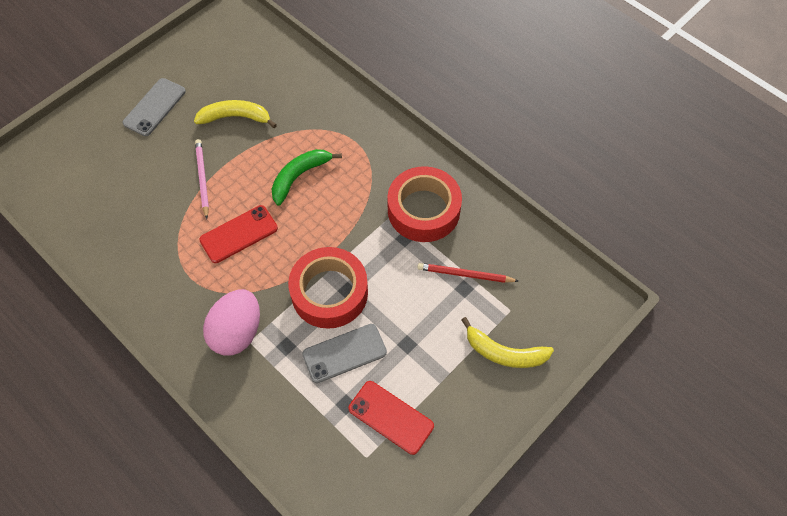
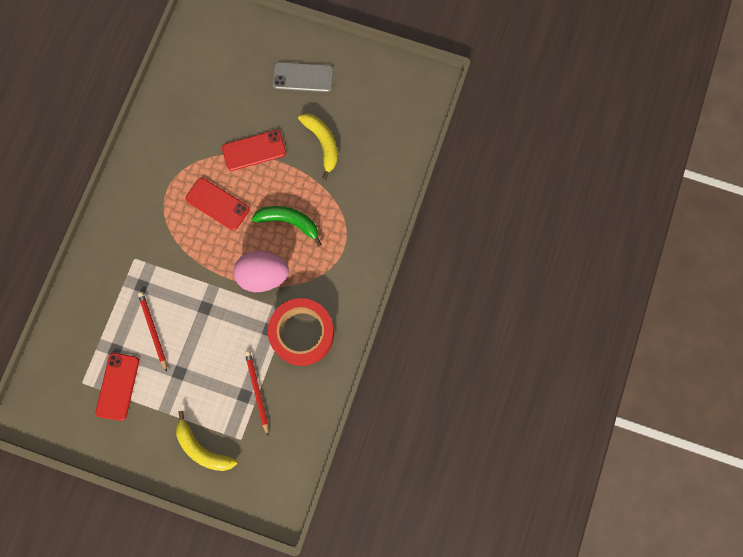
camera: 65 degrees right, 15 degrees up
pink pencil [195,139,209,219] -> red phone [222,130,286,171]
pink egg [203,289,260,355] -> pink egg moved to [233,251,289,292]
red tape [288,247,368,329] -> none
grey phone [302,324,387,383] -> red pencil [138,292,167,372]
yellow banana [461,317,554,368] -> yellow banana turned 45 degrees counterclockwise [176,411,237,471]

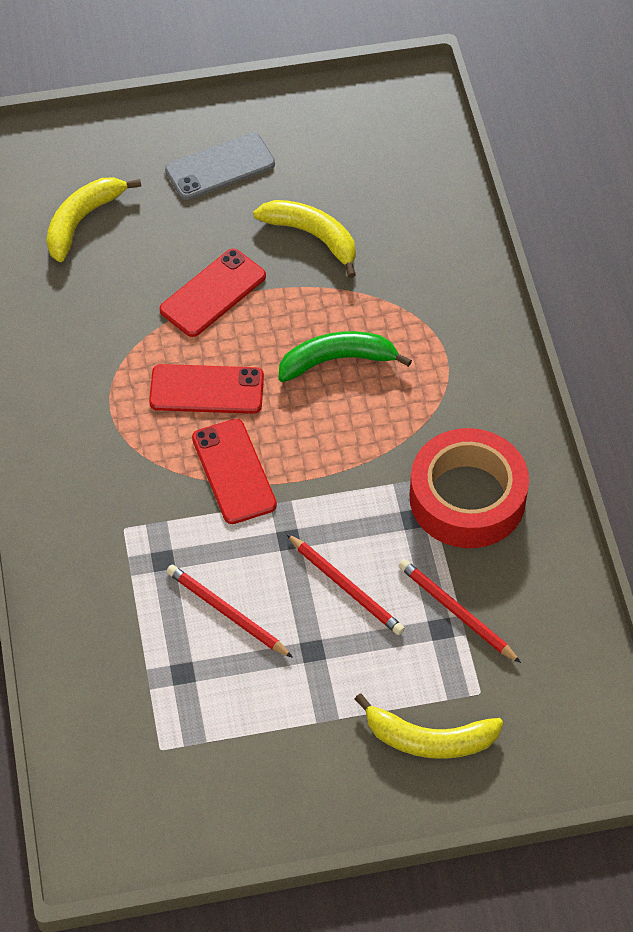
camera: 30 degrees left, 20 degrees down
red phone [96,353,139,421] -> red phone moved to [192,419,277,524]
pink egg [233,251,289,292] -> none
none -> yellow banana [46,177,141,262]
none -> red pencil [287,534,405,635]

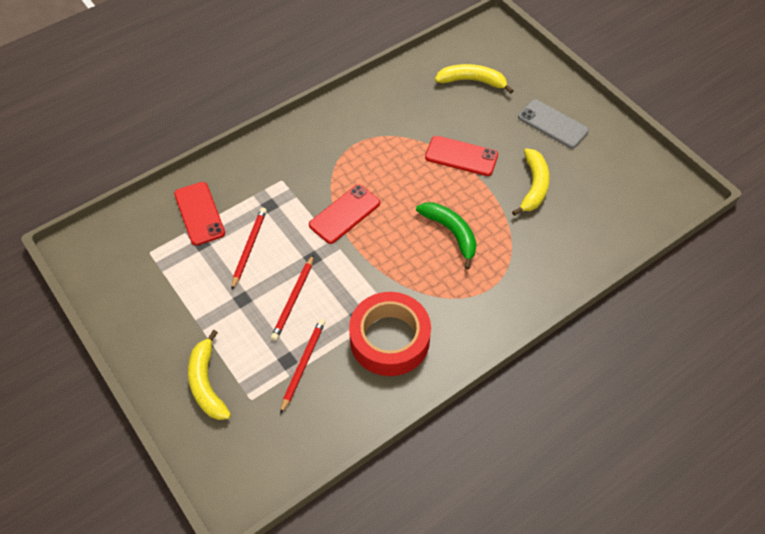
camera: 65 degrees right, 0 degrees up
red phone [149,364,264,414] -> red phone moved to [174,182,225,246]

